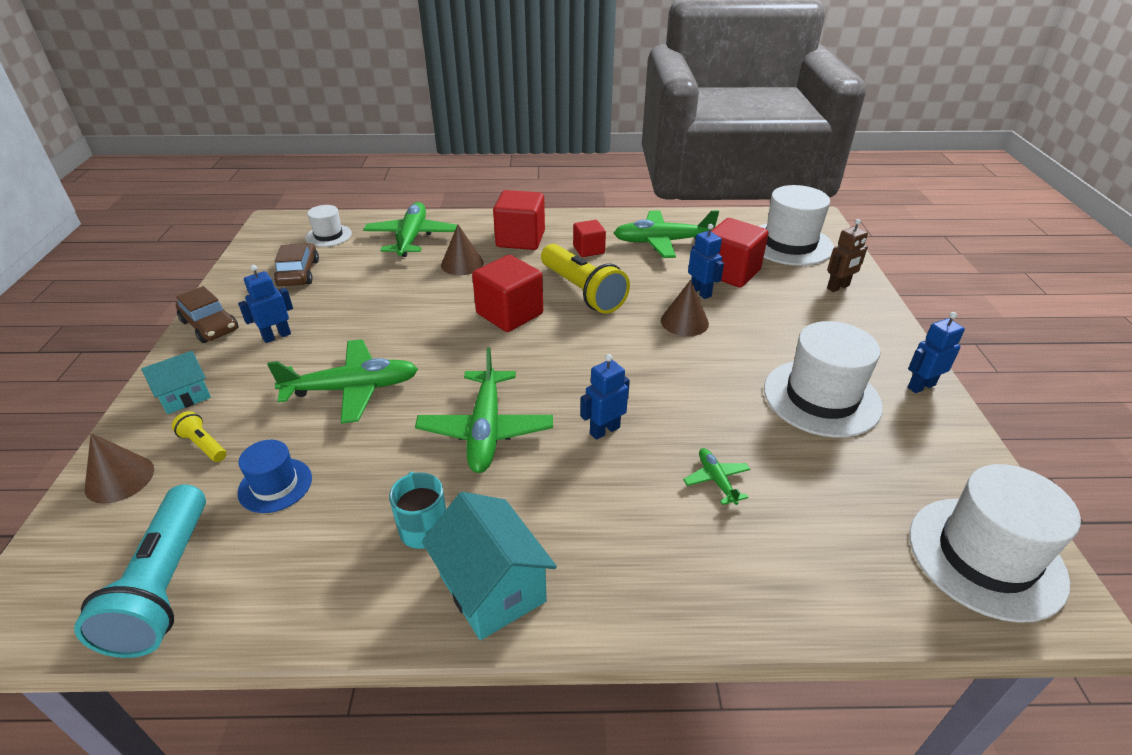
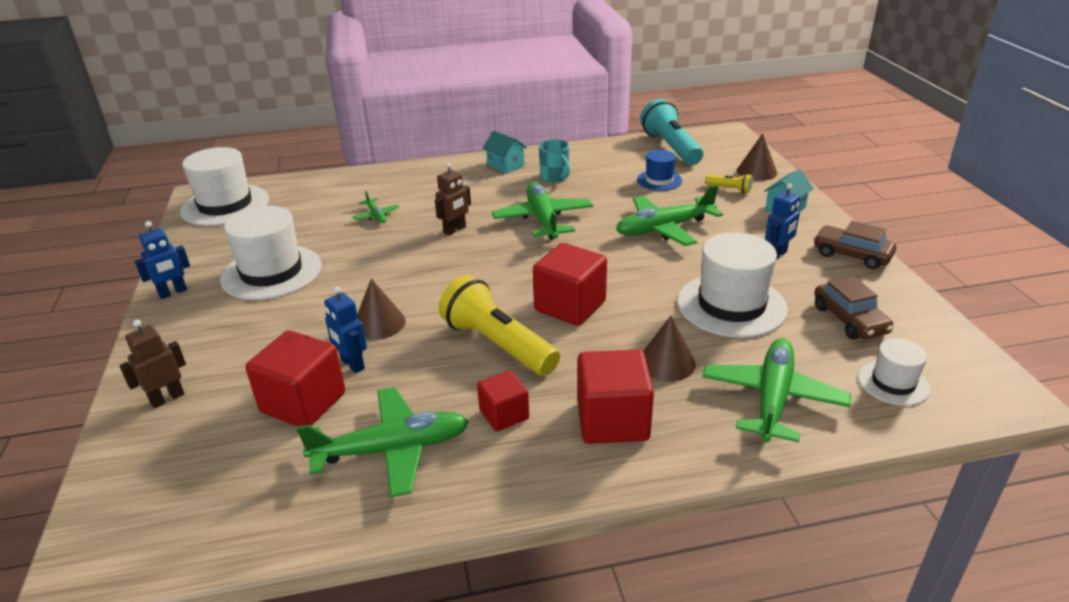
camera: 170 degrees right, 5 degrees down
green plane [363,202,457,257] -> green plane turned 150 degrees counterclockwise [703,338,851,442]
turquoise house [422,492,557,640] -> turquoise house [483,130,527,173], size x0.63
blue robot [580,354,630,440] -> brown robot [435,163,471,235]
white hat [758,185,834,266] -> white hat moved to [677,232,788,338]

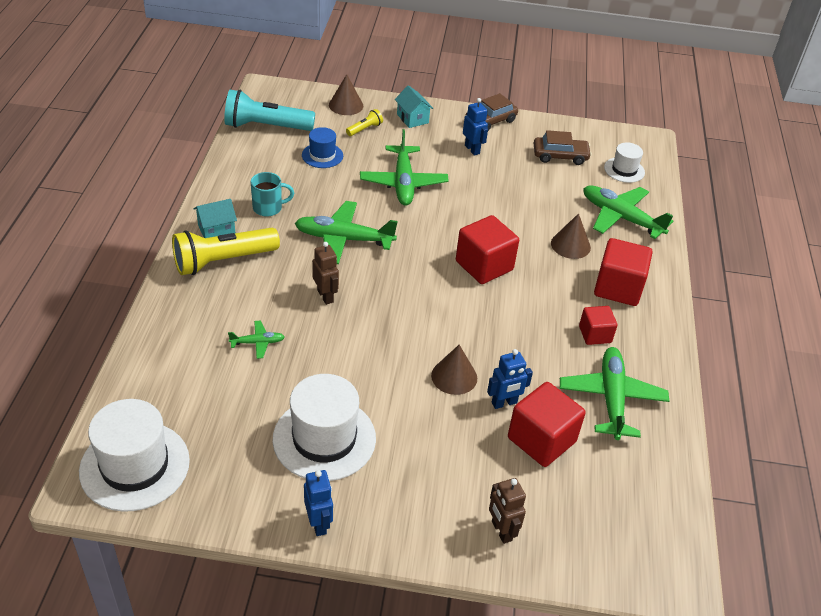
camera: 75 degrees left, 10 degrees up
yellow flashlight [439,275,560,376] -> yellow flashlight moved to [172,228,280,275]
white hat [677,232,788,338] -> none

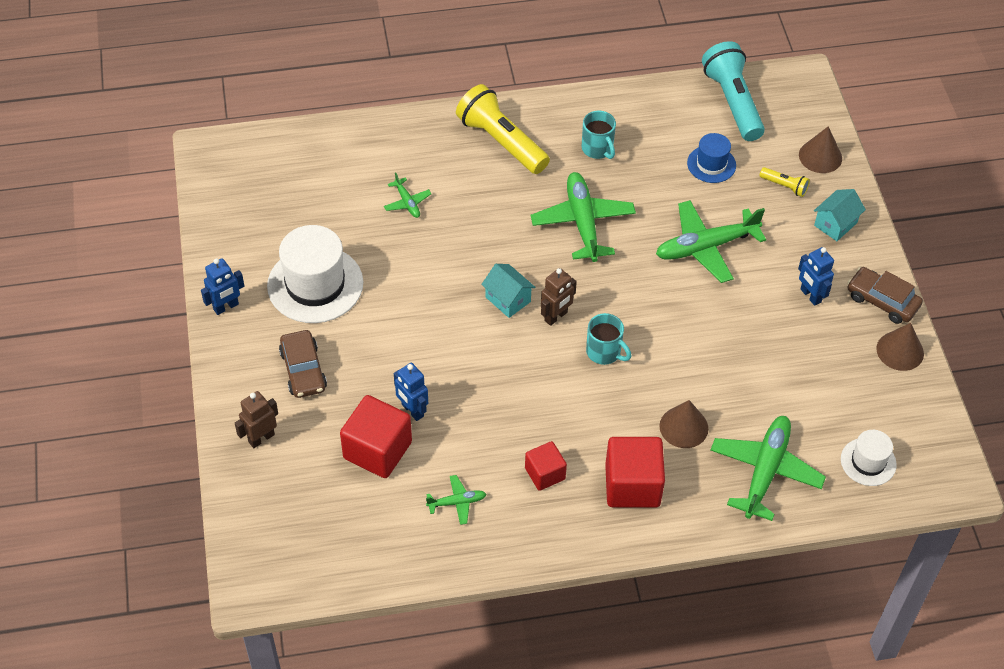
camera: 75 degrees right, 10 degrees up
white hat [79,399,190,512] -> none
turquoise house [194,199,237,238] -> turquoise house moved to [481,264,536,318]
brown robot [312,242,339,305] -> brown robot moved to [541,268,577,326]
brown cone [431,345,477,395] -> brown cone moved to [876,323,924,371]
red cube [456,215,519,284] -> turquoise mug [586,313,631,365]
blue robot [463,98,488,156] -> blue robot turned 105 degrees clockwise [798,247,834,306]
brown car [534,130,592,165] -> brown car moved to [279,330,327,398]
green plane [560,347,669,440] -> green plane [426,475,486,525], size x0.48

